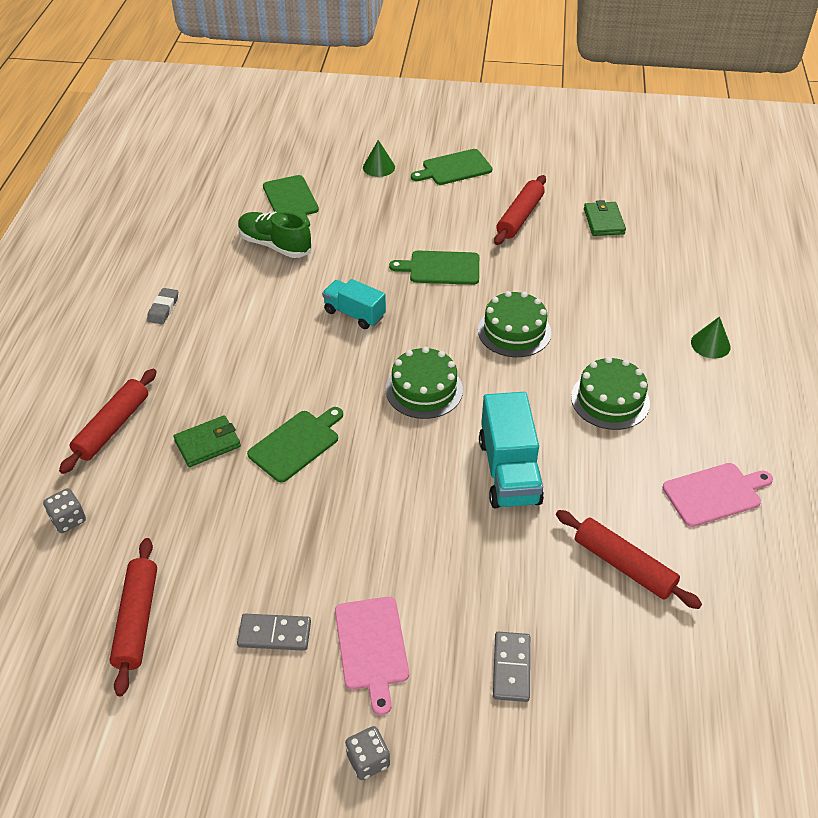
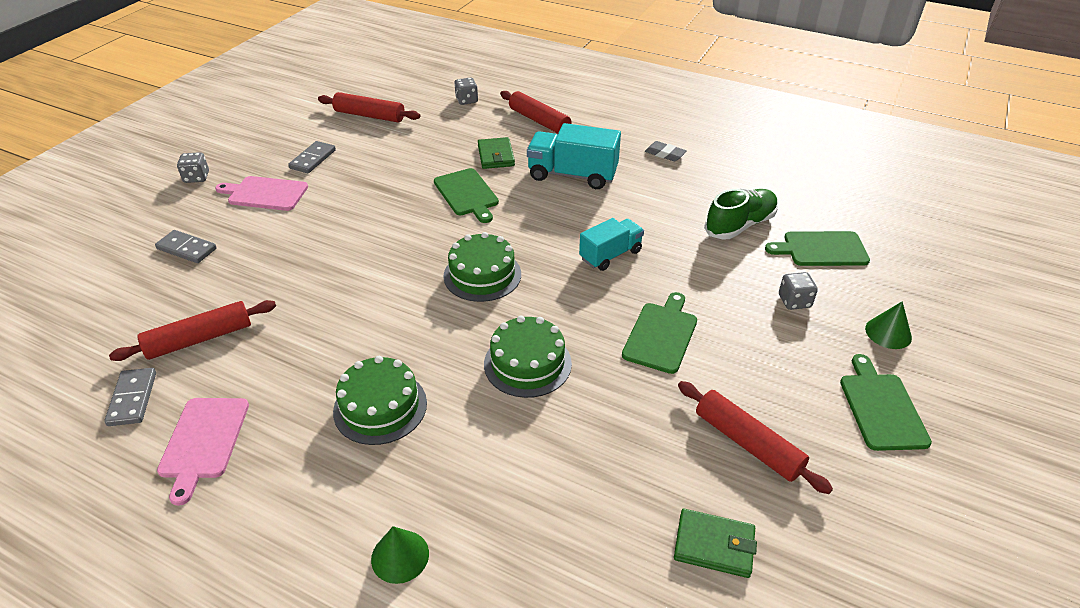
camera: 110 degrees right, 5 degrees down
turquoise truck [479,392,544,508] -> turquoise truck moved to [527,123,621,189]
none -> grey domino [104,368,156,426]
none -> grey dice [779,272,818,310]

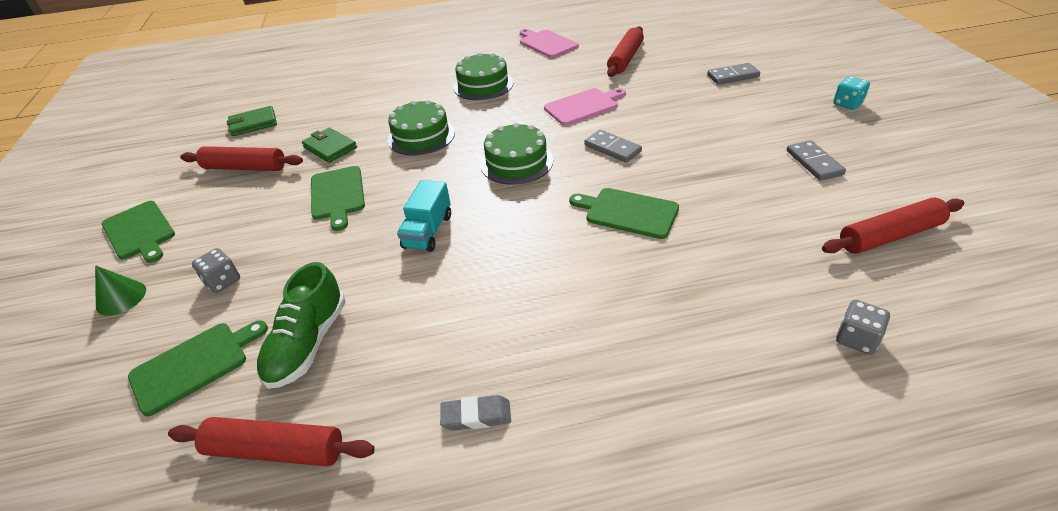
camera: 145 degrees right, 0 degrees up
grey domino [104,368,156,426] -> grey domino moved to [584,130,642,163]
grey dice [177,152,209,183] -> turquoise dice [833,76,870,110]
pink cutting board [215,176,308,211] -> pink cutting board moved to [544,88,626,126]
green cone [371,526,429,584] -> none
green wallet [478,137,515,169] -> green wallet moved to [302,127,357,163]
red rolling pin [500,91,572,133] -> red rolling pin moved to [168,417,375,467]
turquoise truck [527,123,621,189] -> none

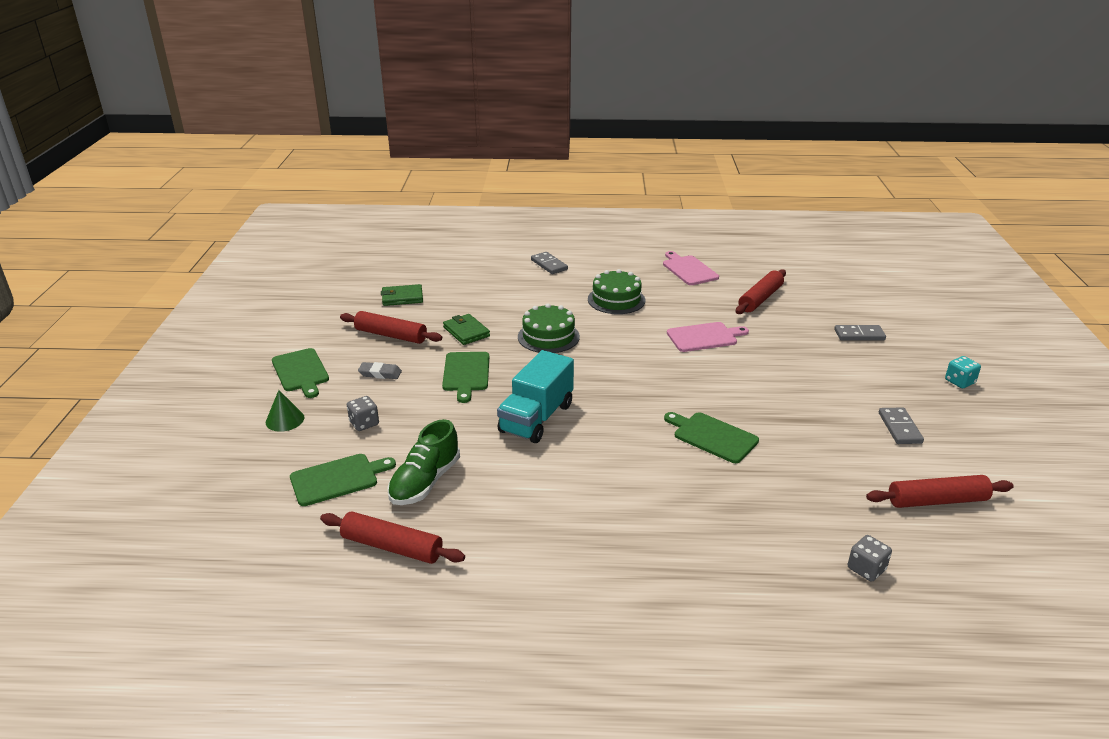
camera: 10 degrees right, 10 degrees down
turquoise truck [397,180,451,252] -> turquoise truck [497,350,574,443], size x1.54
grey eraser [440,395,511,431] -> grey eraser moved to [358,362,402,379]
green cake [480,122,553,185] -> none
grey domino [584,130,642,163] -> grey domino moved to [531,252,568,274]

